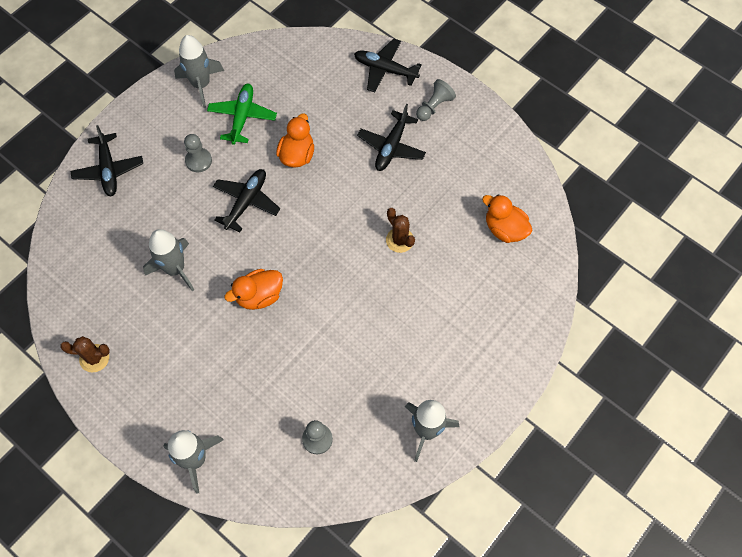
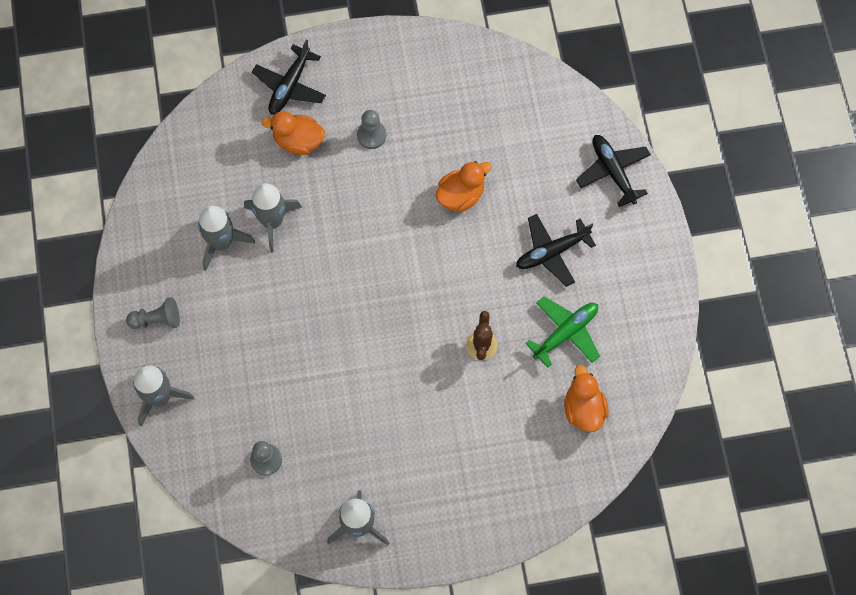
camera: 40 degrees right, 5 degrees up
brown cactus [60,336,110,373] -> none
grey rocket [174,35,224,108] -> grey rocket moved to [198,205,255,271]
green plane [207,84,277,145] -> green plane moved to [525,297,600,368]
black plane [213,169,280,232] -> none
orange duck [224,269,283,310] -> orange duck moved to [261,111,325,155]
grey pawn [416,79,456,121] -> grey pawn moved to [126,297,180,329]

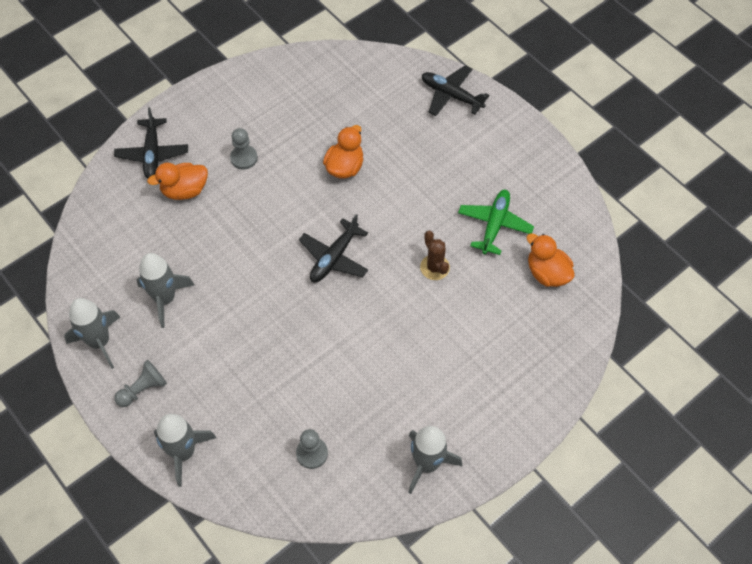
camera: 30 degrees left, 10 degrees down
grey rocket [244,183,302,253] -> grey rocket moved to [64,298,120,369]
black plane [516,214,596,287] -> black plane moved to [299,214,368,282]

